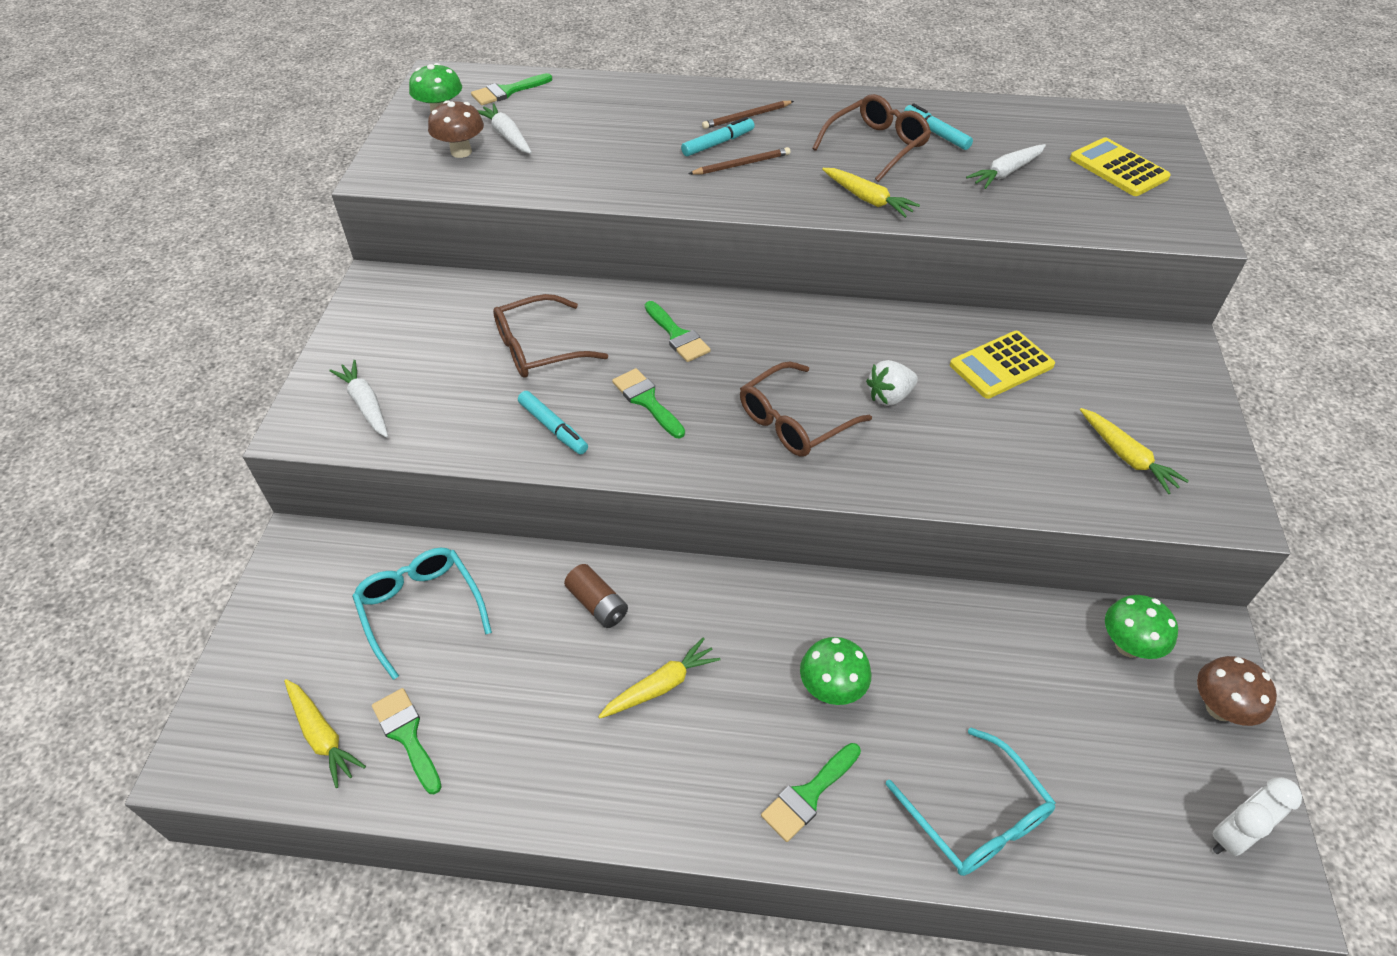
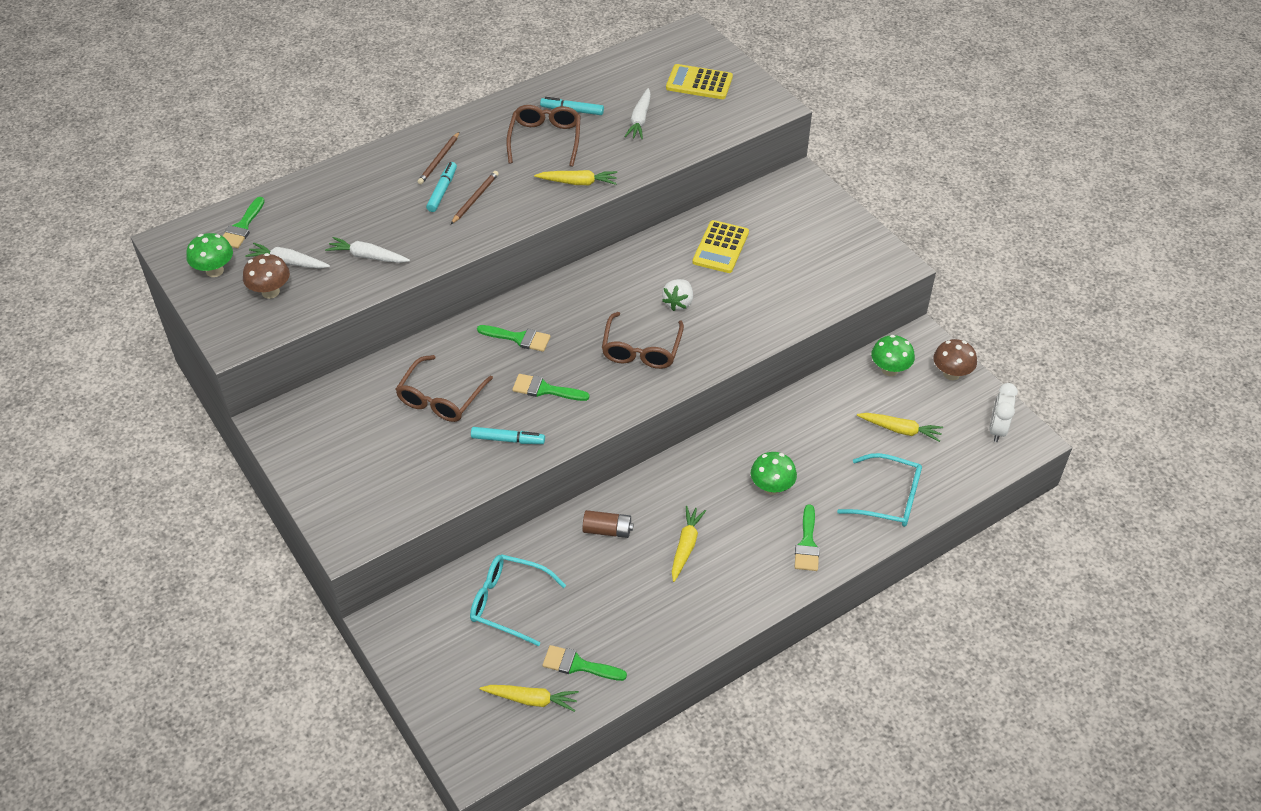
camera: 40 degrees left, 0 degrees up
white carrot [329,360,388,438] -> white carrot moved to [325,237,410,263]
yellow carrot [1080,408,1189,494] -> yellow carrot moved to [857,413,943,442]

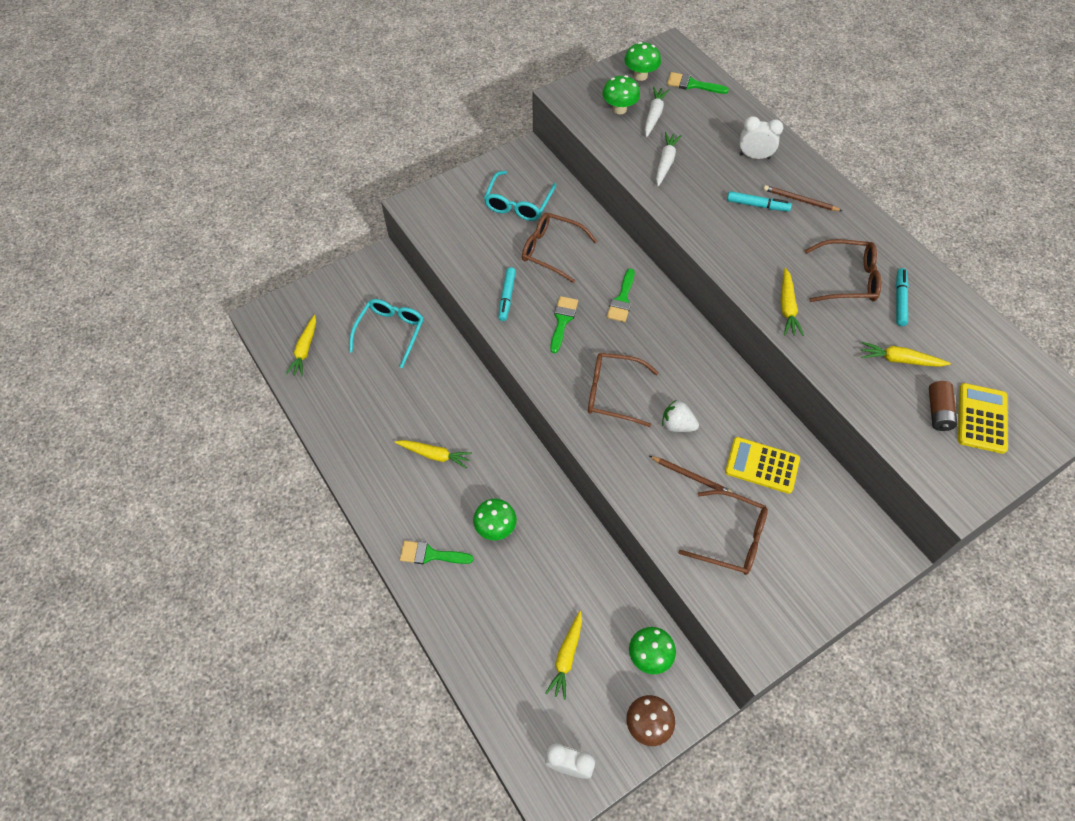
camera: 90 degrees right, 10 degrees up
brown mushroom [243,253,290,299] -> green mushroom [602,75,640,114]
brown pencil [451,171,499,224] -> brown pencil moved to [649,456,733,493]
green brush [543,645,627,681] -> none
brown battery [582,510,633,538] -> brown battery moved to [929,381,957,431]
white carrot [624,88,651,139] -> yellow carrot [861,342,951,367]
turquoise glasses [837,453,922,527] -> turquoise glasses moved to [484,171,556,221]
none -> brown glasses [678,490,768,575]
none -> white clock [739,116,783,159]

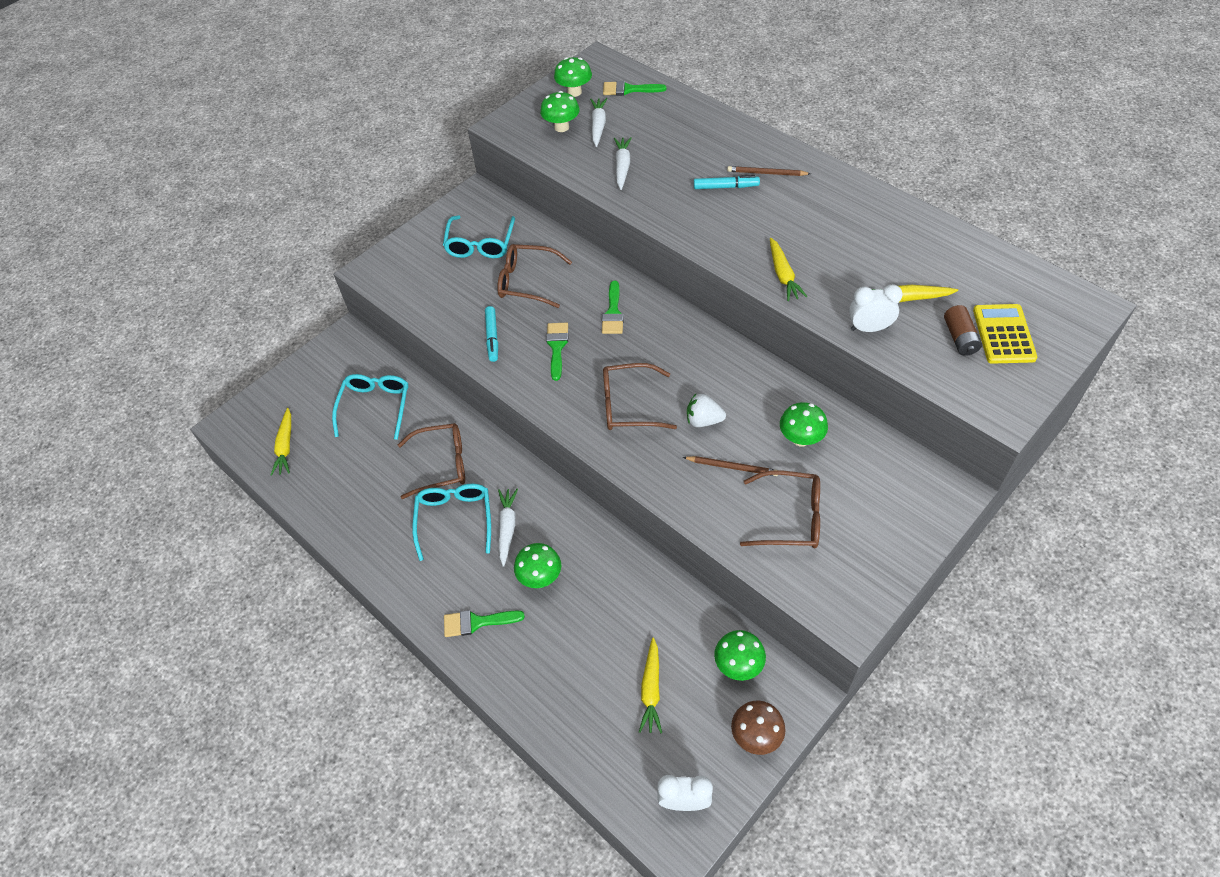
camera: 10 degrees left, 5 degrees down
yellow carrot [395,440,472,469] -> turquoise glasses [412,484,491,561]
yellow calculator [725,437,800,494] -> green mushroom [780,402,828,447]
white clock [739,116,783,159] -> white clock moved to [849,284,903,332]
brown glasses [804,239,881,302] -> brown glasses moved to [398,423,465,499]
turquoise marker [896,268,909,326] -> none
none -> white carrot [498,489,518,567]

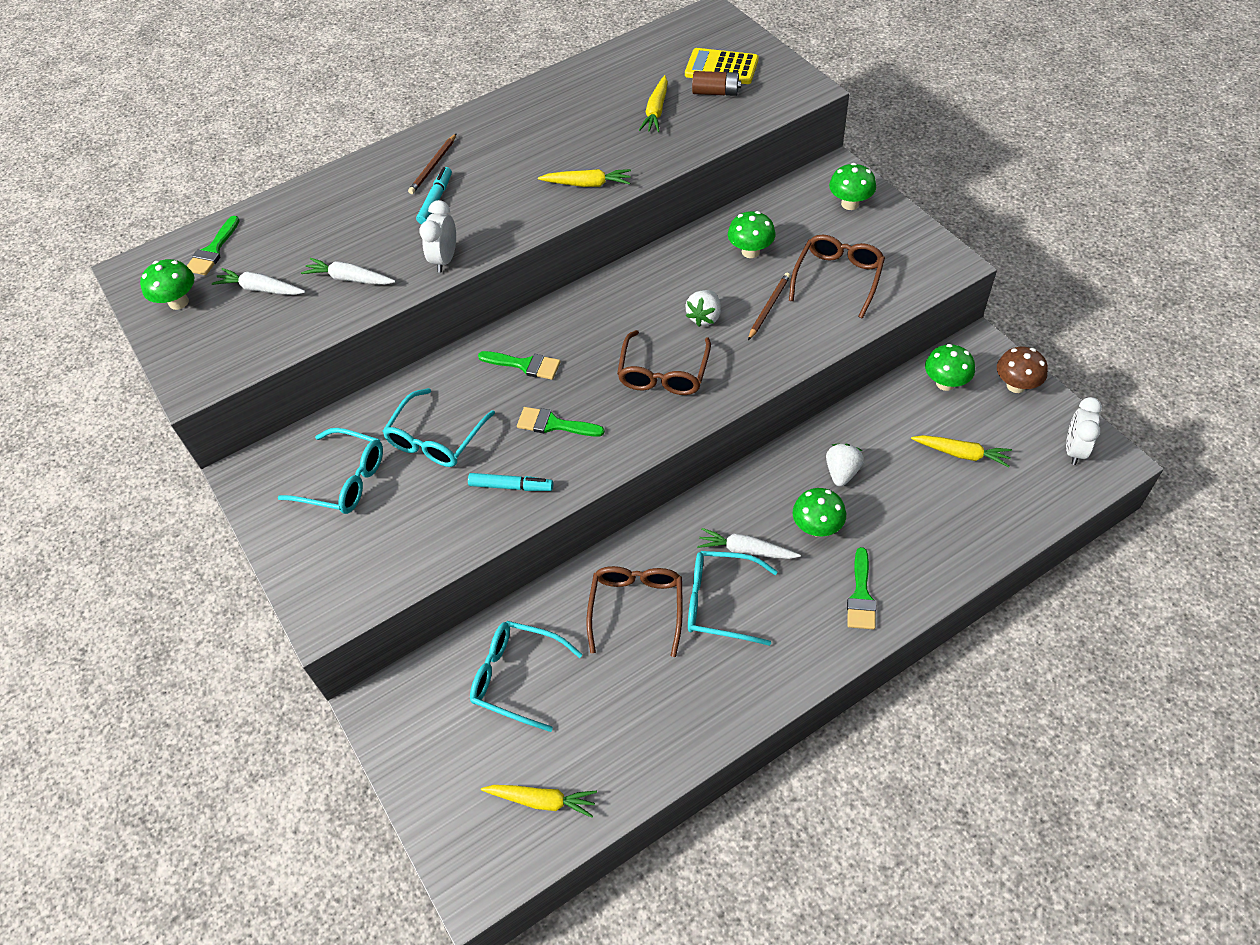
camera: 75 degrees left, 0 degrees up
brown glasses [497,244,572,308] -> turquoise glasses [382,388,495,467]
green mushroom [540,91,580,132] -> green mushroom moved to [829,163,876,210]
white clock [849,284,903,332] -> white clock moved to [419,200,456,273]
none -> white strawberry [826,444,864,486]

